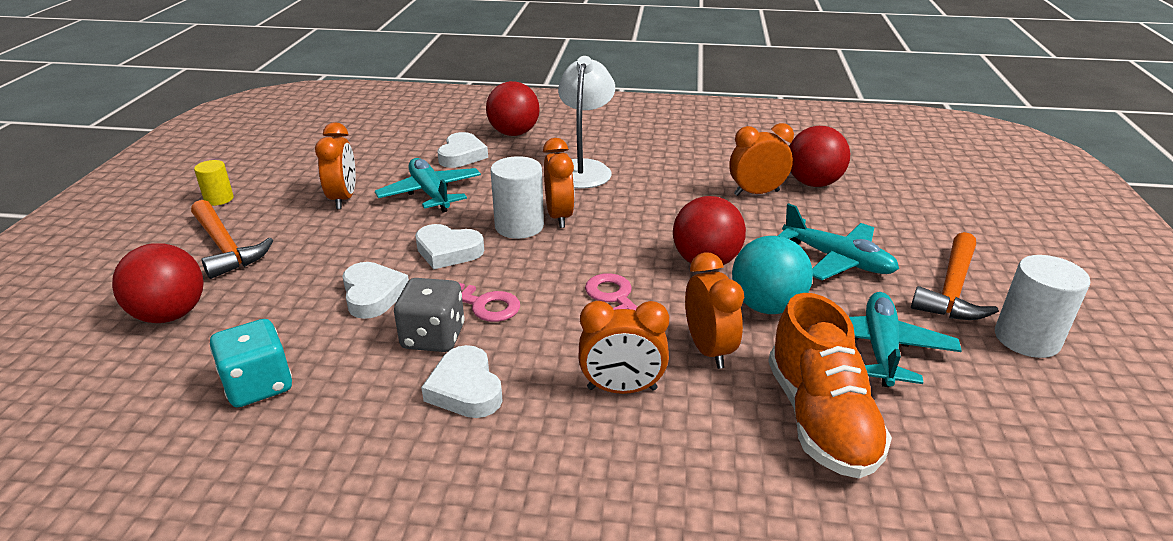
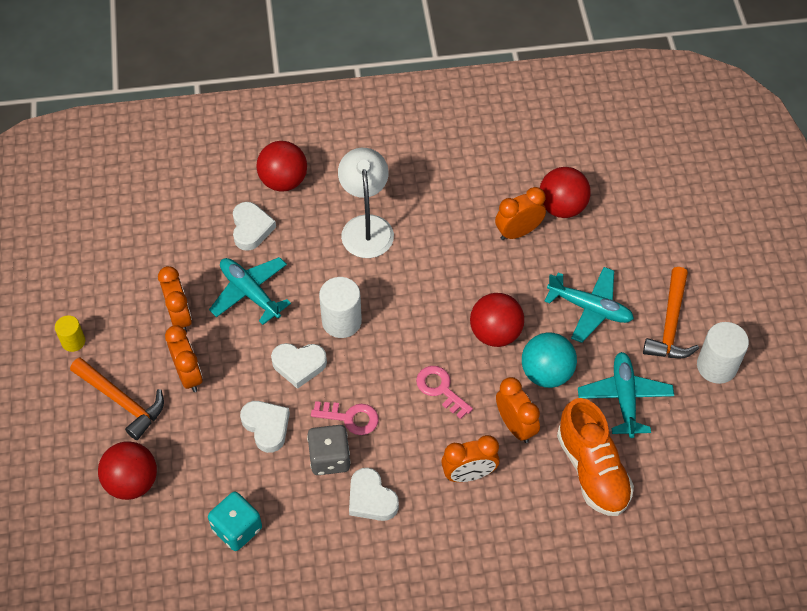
camera: 15 degrees left, 25 degrees up
orange clock [543,138,575,228] -> orange clock moved to [165,325,203,392]

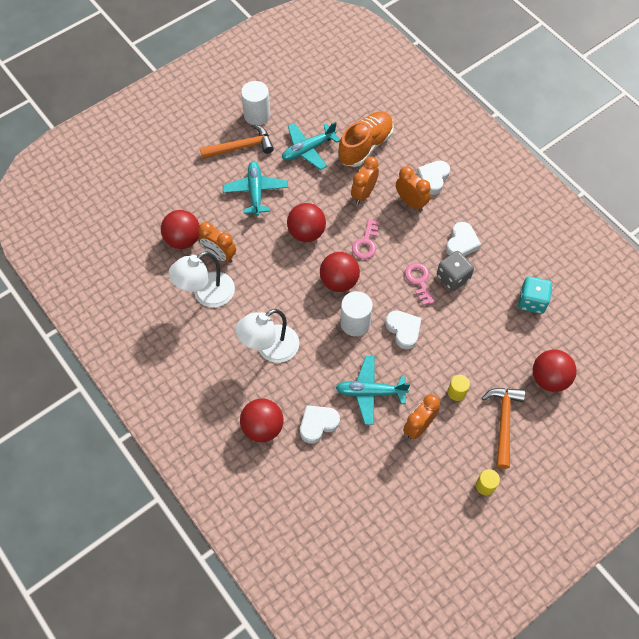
camera: 120 degrees left, 5 degrees up
orange clock [165,325,203,392] -> yellow cylinder [448,375,470,401]
turquoise plane [209,257,291,325] -> turquoise plane turned 75 degrees clockwise [336,356,410,425]
white heart [240,401,290,453] -> white heart moved to [417,160,450,195]
turquoise ball [522,332,577,388] -> none
none -> white lamp [168,251,235,307]
none -> red ball [320,252,360,292]

